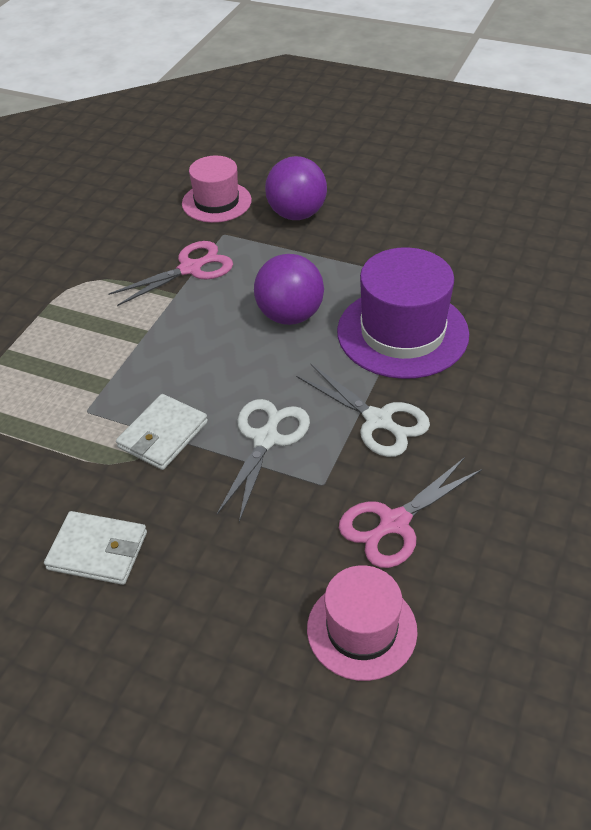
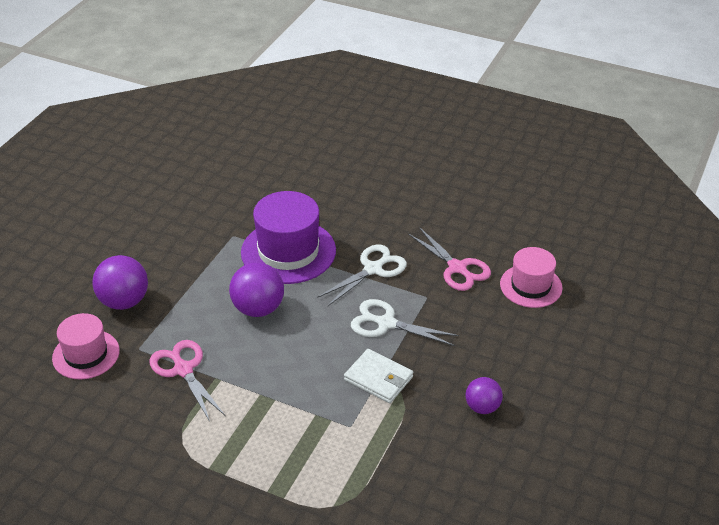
camera: 90 degrees left, 5 degrees down
white wallet [44,511,147,585] -> purple ball [465,377,503,414]

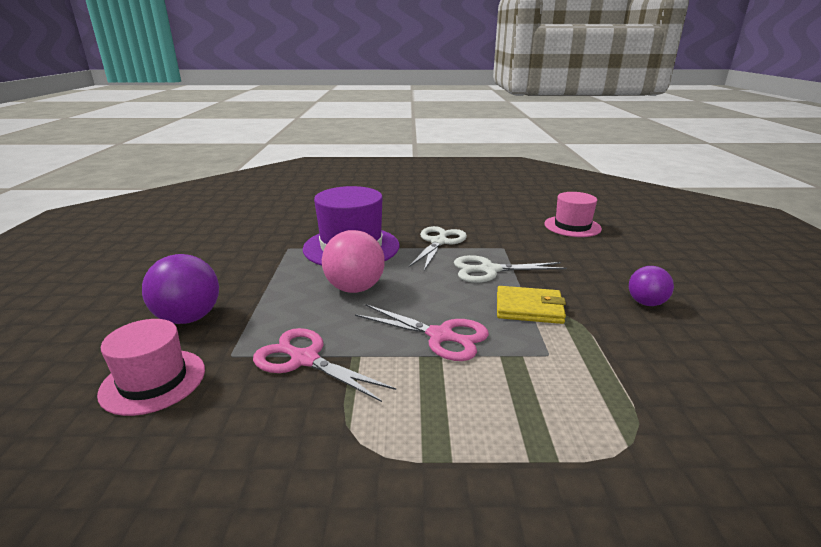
camera: 25 degrees left, 15 degrees down
purple ball [229,262,284,317] -> pink ball [322,230,385,293]
white wallet [344,349,414,403] -> yellow wallet [497,286,566,324]
pink scissors [408,227,491,291] -> pink scissors moved to [355,304,489,361]

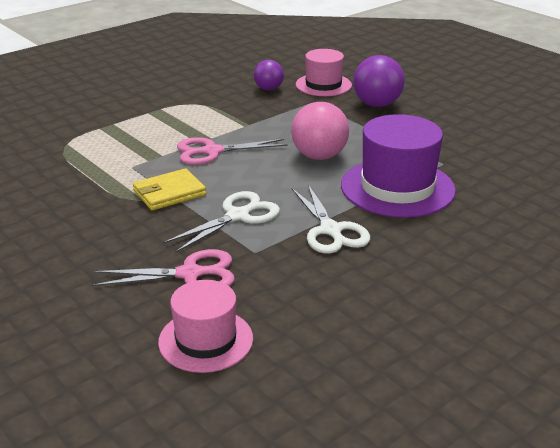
camera: 140 degrees right, 5 degrees up
pink scissors [253,328,396,402] -> pink scissors moved to [92,249,235,286]
purple ball [629,266,674,306] -> purple ball moved to [254,60,284,90]

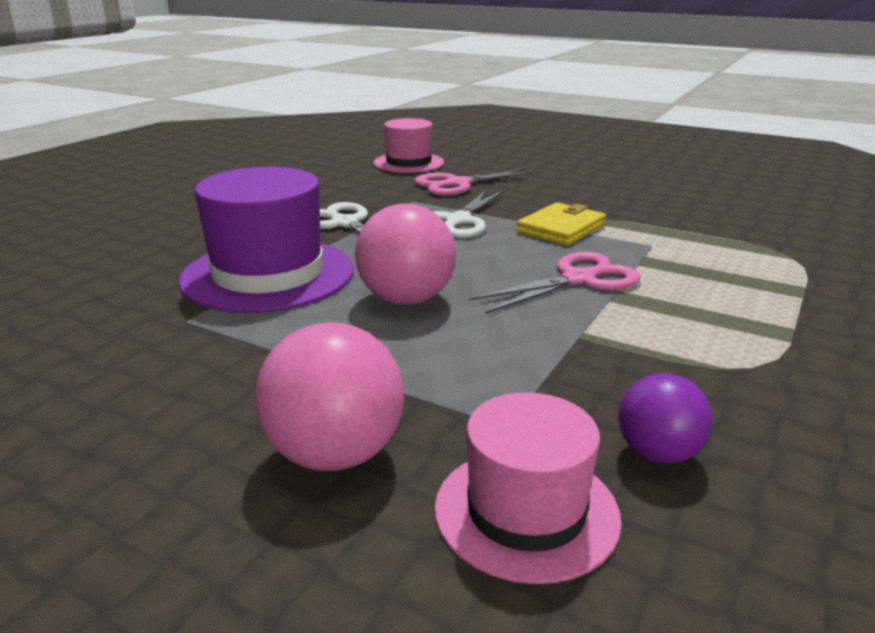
camera: 160 degrees right, 5 degrees down
purple ball [353,55,405,107] -> pink ball [255,322,404,471]

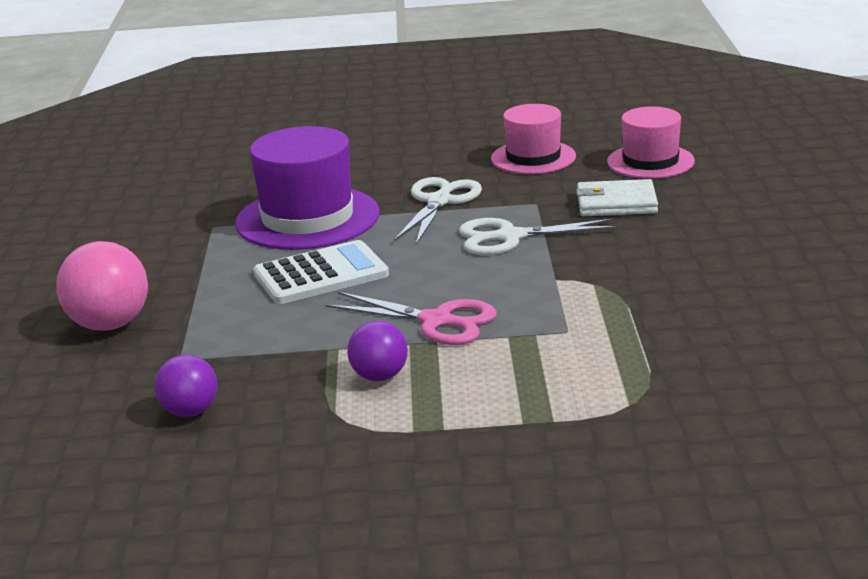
camera: 60 degrees right, 0 degrees up
pink ball [355,203,456,305] -> white calculator [253,240,389,304]
pink scissors [414,168,537,196] -> white wallet [576,179,658,216]
pink hat [434,392,622,584] -> pink hat moved to [491,104,576,174]
yellow wallet [516,202,606,246] -> none
none -> purple ball [347,321,408,381]

